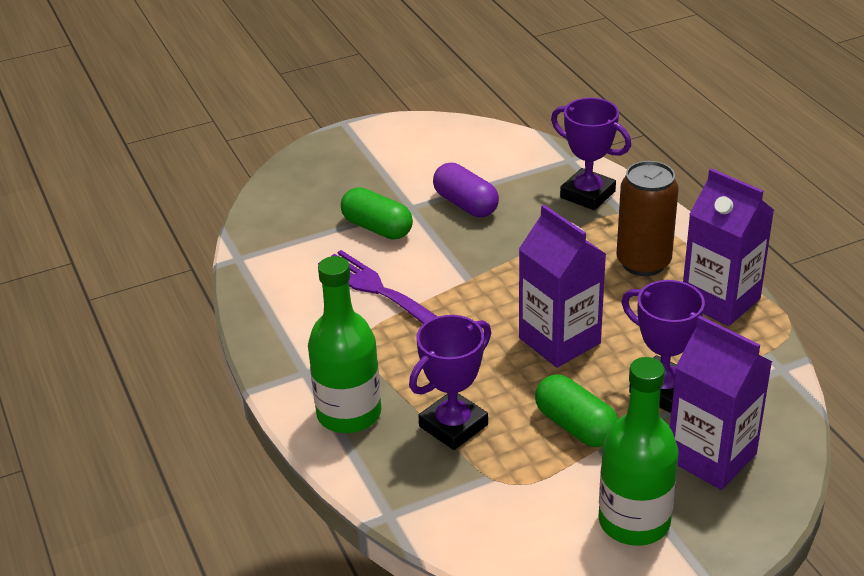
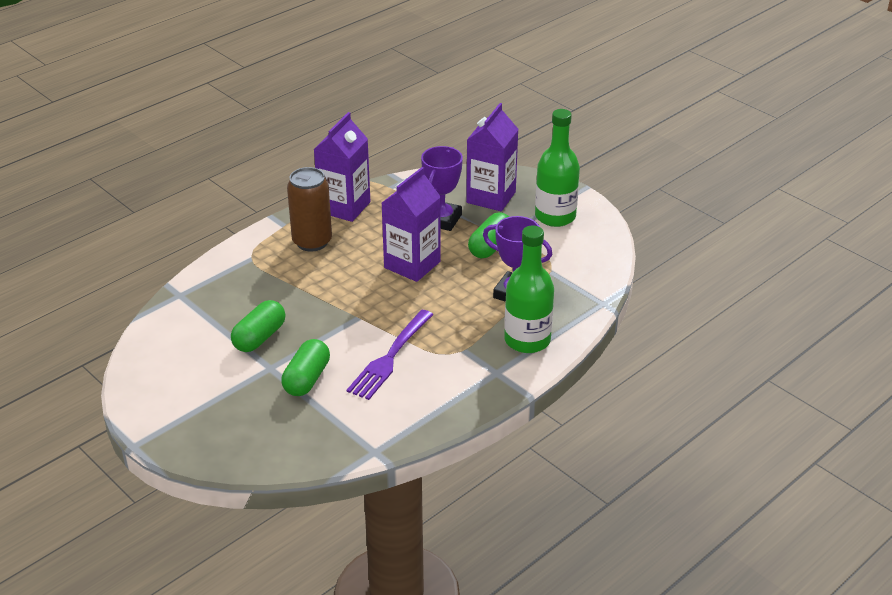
camera: 110 degrees left, 0 degrees up
purple capsule [433,163,499,217] -> green capsule [231,300,285,352]
purple trophy [551,98,631,210] -> none

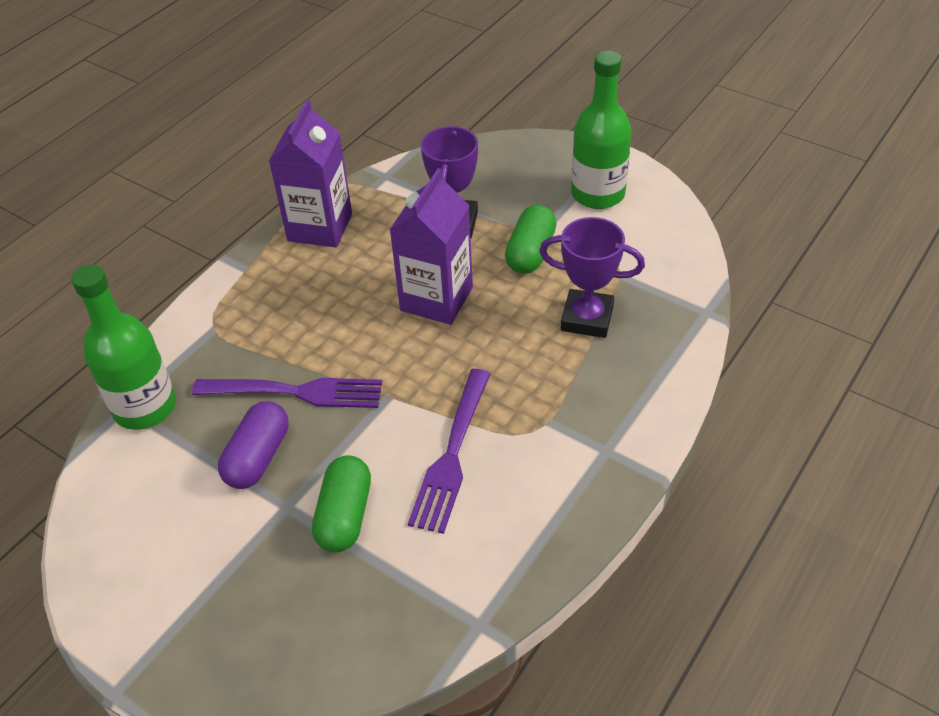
camera: 10 degrees left, 10 degrees up
green capsule [231,300,285,352] -> purple capsule [218,401,289,489]
brown can [287,167,332,252] -> none
purple carton [466,103,519,211] -> none
green bottle [504,225,554,353] -> green bottle moved to [71,264,176,430]
none -> purple fork [192,378,382,408]

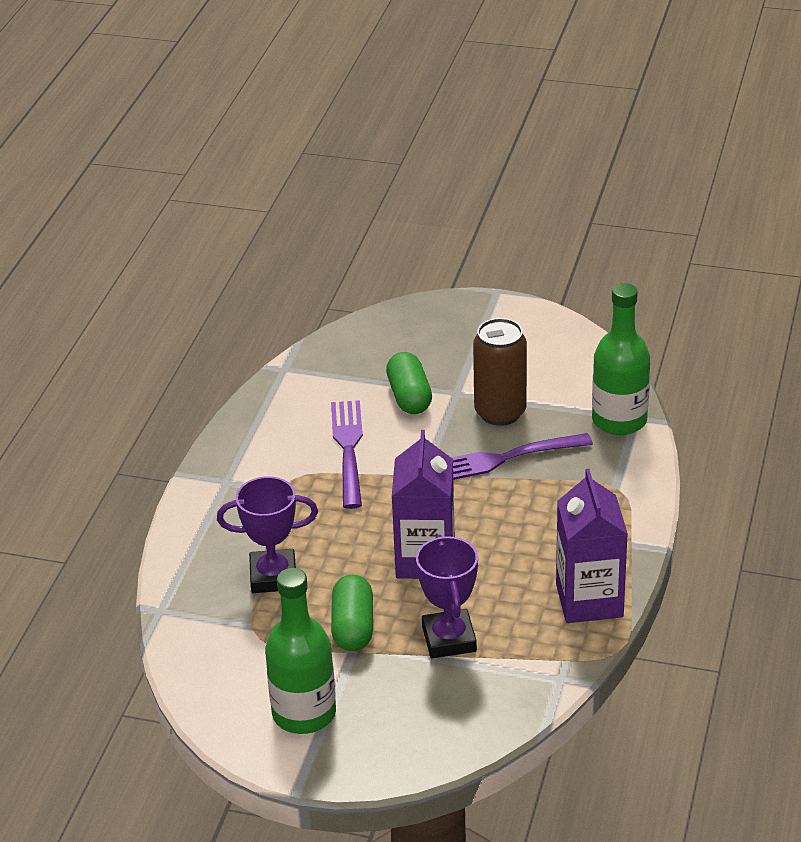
camera: 160 degrees right, 10 degrees down
purple capsule [218,401,289,489] -> brown can [473,318,527,426]

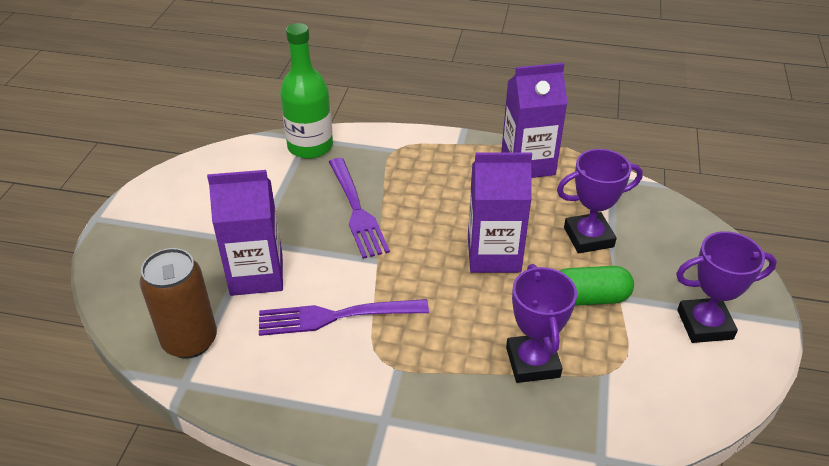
camera: 95 degrees left, 5 degrees up
green bottle [265,568,336,734] -> purple trophy [676,231,777,343]
green capsule [386,352,432,414] -> purple carton [207,170,283,296]
brown can [473,318,527,426] -> brown can moved to [140,248,217,359]

